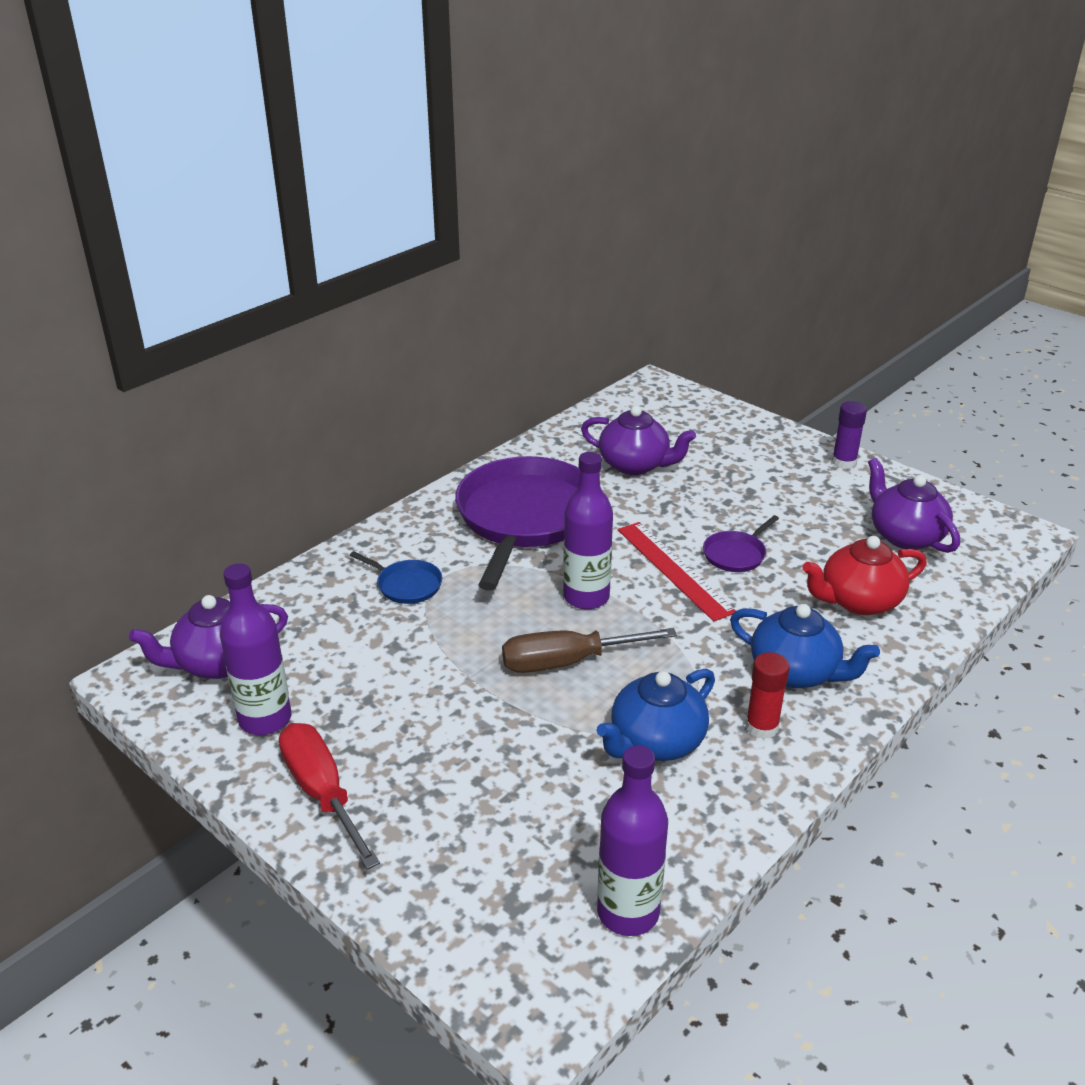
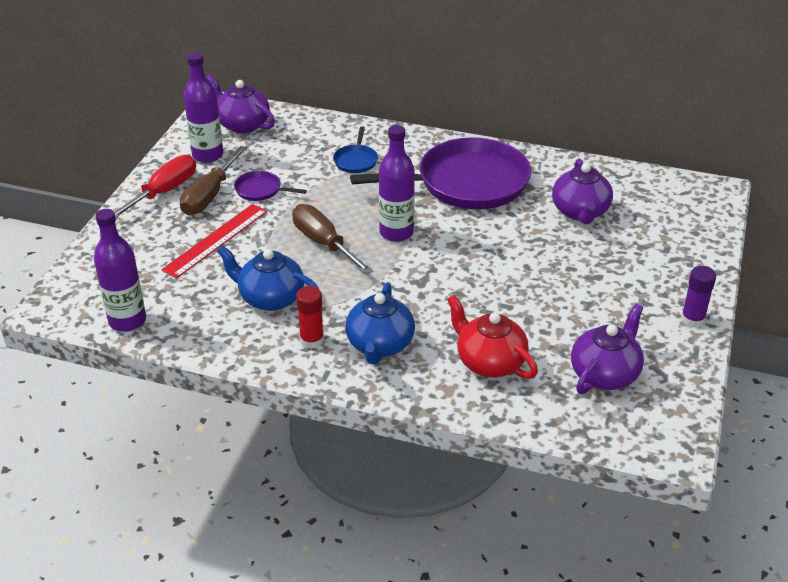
camera: 65 degrees right, 5 degrees up
red ruler [618,522,736,621] -> red ruler moved to [161,204,267,278]
purple pan [703,515,779,572] -> purple pan moved to [234,171,307,201]
none -> brown screwdriver [180,146,247,215]

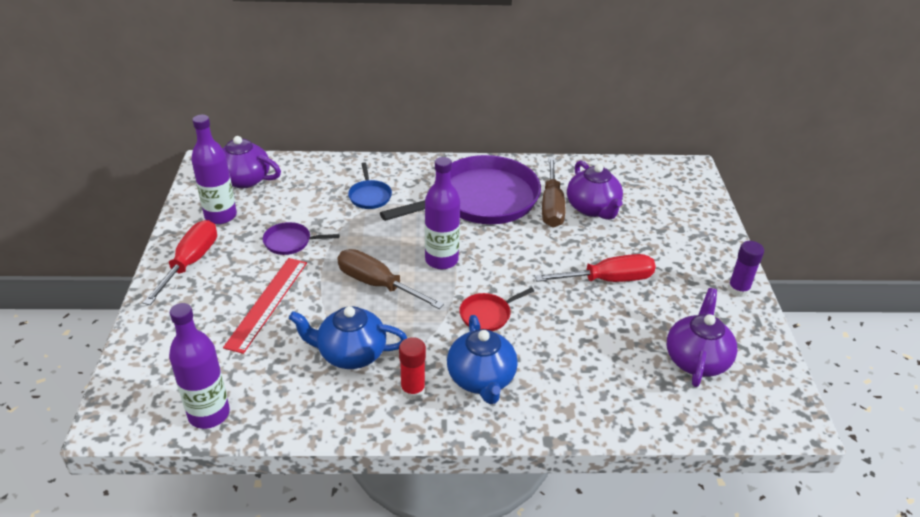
camera: 20 degrees left, 0 degrees up
brown screwdriver [180,146,247,215] -> brown screwdriver moved to [542,158,566,228]
red teapot [447,295,538,379] -> none
none -> red pan [459,287,534,331]
none -> red screwdriver [534,254,656,282]

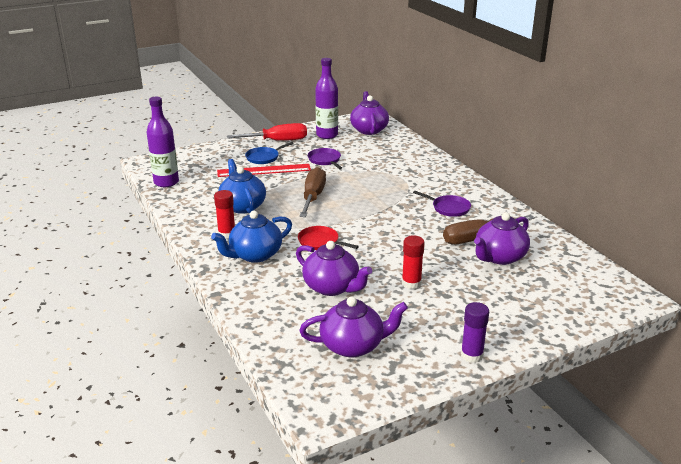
camera: 65 degrees right, 10 degrees down
blue pan [348,162,392,209] -> blue pan moved to [245,142,294,164]
purple pan [380,155,541,224] -> purple pan [413,191,471,217], size x0.41
purple bottle [425,157,460,269] -> none
red screwdriver [534,254,656,282] -> red glue stick [402,235,425,289]
none -> purple teapot [296,241,372,296]

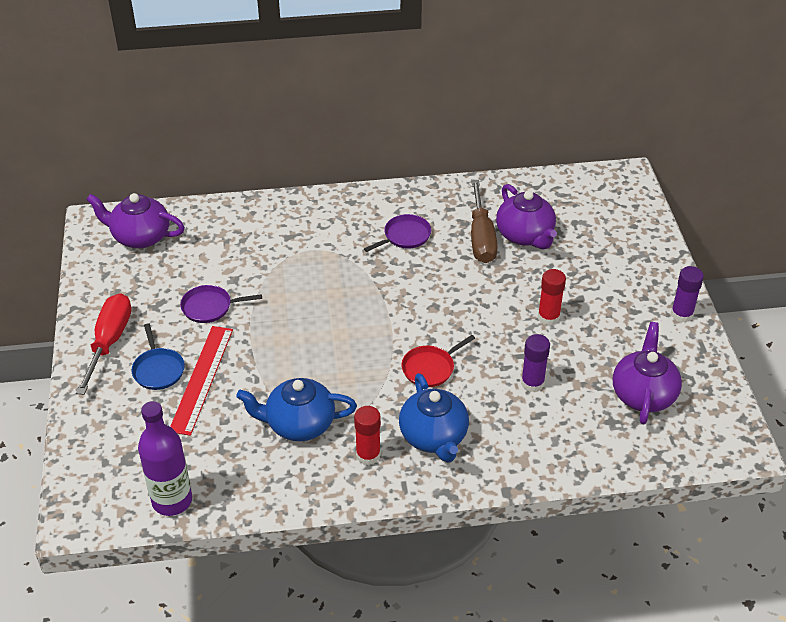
camera: 70 degrees left, 15 degrees up
purple teapot [296,241,372,296] -> purple glue stick [521,334,550,392]
brown screwdriver [299,167,326,217] -> none
purple bottle [315,58,338,139] -> none

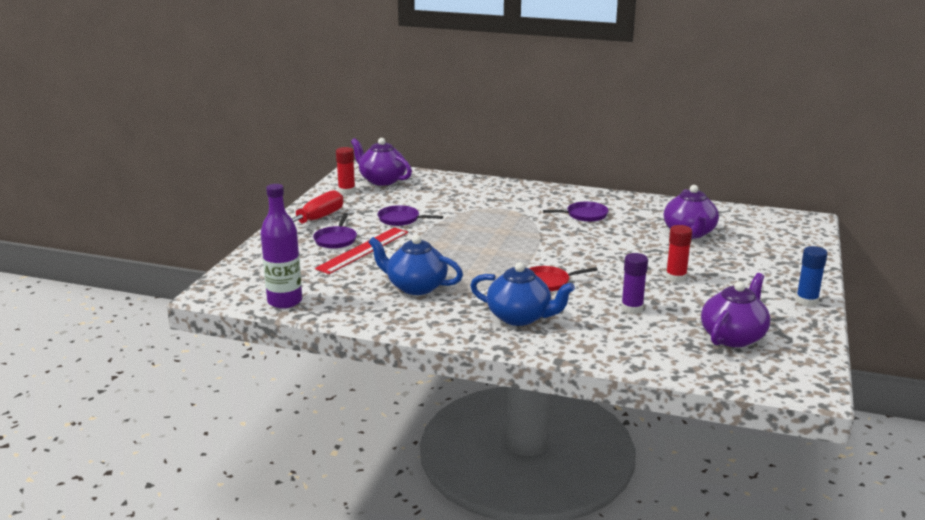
camera: 25 degrees right, 20 degrees down
blue pan [131,323,185,390] -> purple pan [313,213,357,249]
red glue stick [354,406,381,465] -> red glue stick moved to [336,147,355,195]
blue teapot [399,373,469,463] -> blue teapot turned 75 degrees counterclockwise [470,262,575,326]
brown screwdriver [471,180,498,263] -> none
purple glue stick [671,266,704,323] -> blue glue stick [796,246,828,306]

